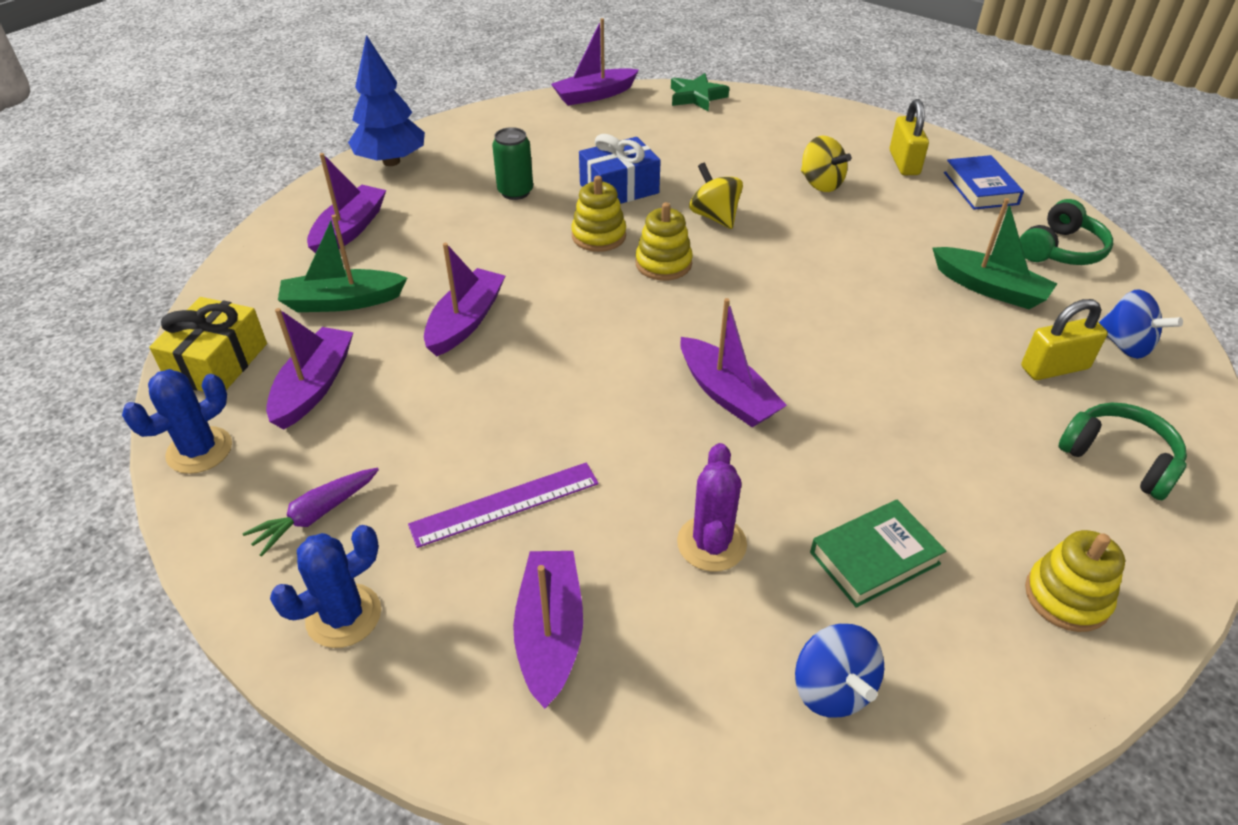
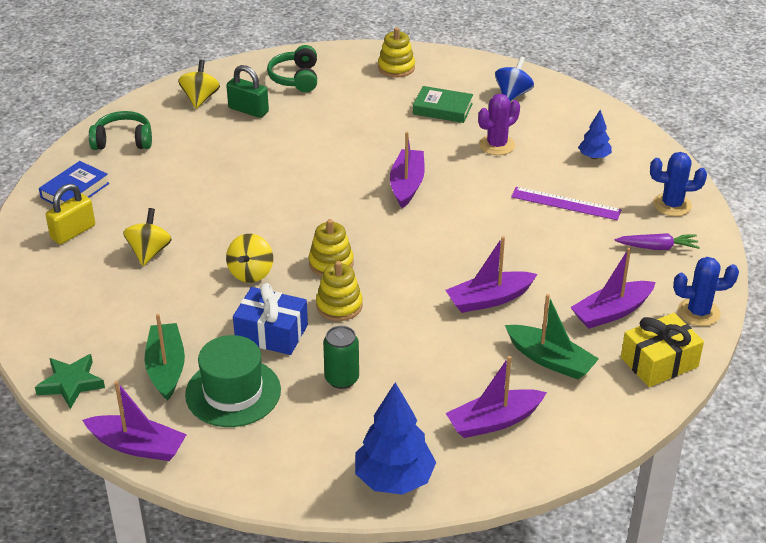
camera: 135 degrees left, 5 degrees down
purple boat [513,551,583,709] -> blue tree [578,110,612,159]
green boat [933,198,1057,309] -> green boat moved to [145,314,185,401]
yellow padlock [1021,299,1108,380] -> green padlock [226,65,269,118]
blue spinning top [1099,289,1183,359] -> yellow spinning top [178,60,220,109]
none -> green hat [185,335,281,427]

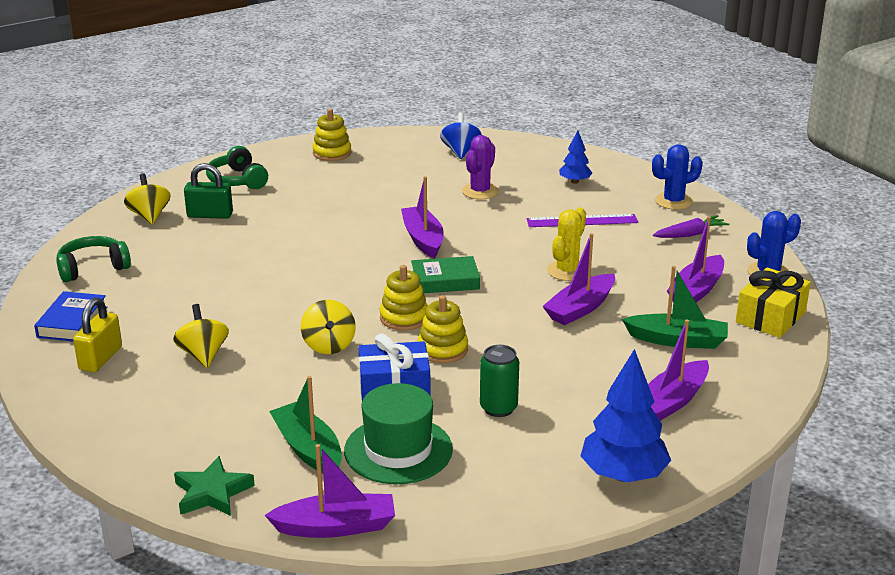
camera: 25 degrees left, 10 degrees down
green book [413,86,473,123] -> green book moved to [411,256,480,293]
none -> yellow cactus [547,208,586,281]

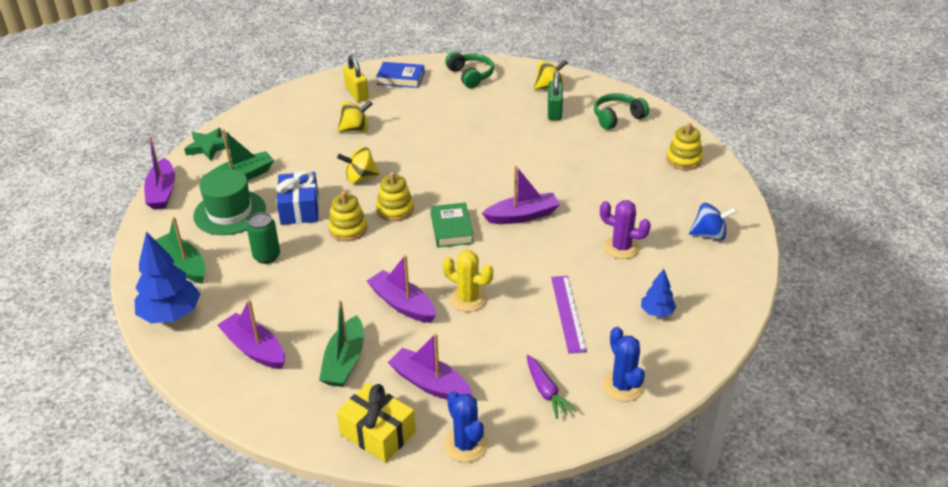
camera: 90 degrees right, 10 degrees up
yellow padlock [73,297,122,372] -> yellow padlock turned 45 degrees clockwise [343,55,369,102]
none -> green boat [156,217,206,284]

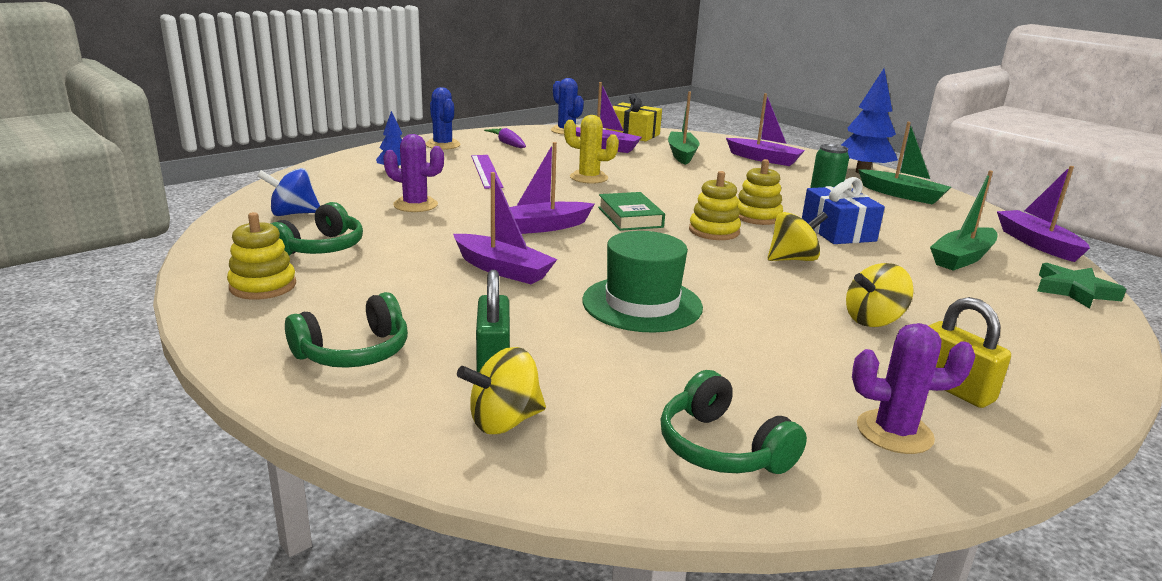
camera: 170 degrees right, 15 degrees down
green hat [193,169,266,235] -> green hat moved to [582,231,703,333]
purple boat [367,255,436,323] -> purple boat moved to [453,172,558,284]
blue book [376,62,425,88] -> purple cactus [852,323,975,454]
none -> green headphones [270,202,363,256]

